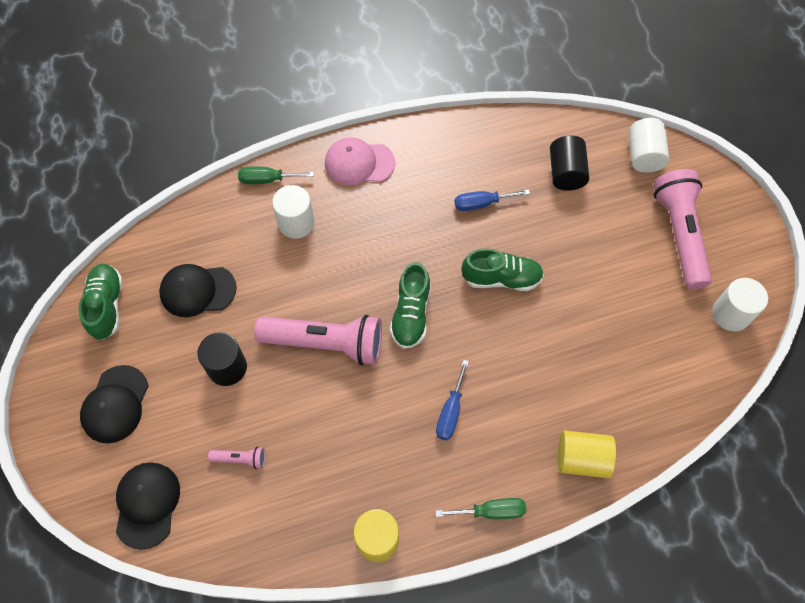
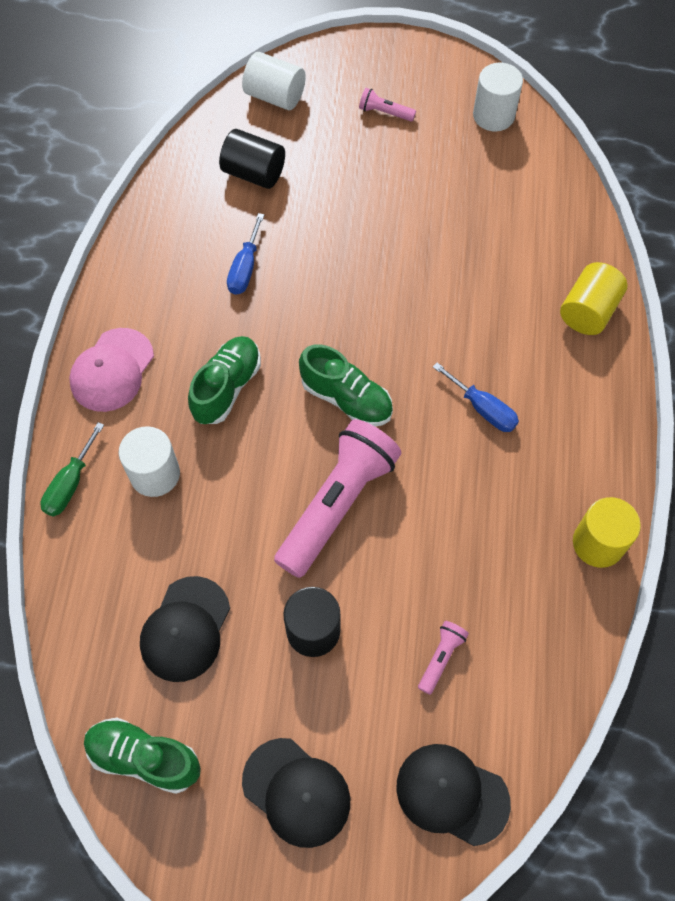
camera: 65 degrees left, 0 degrees up
green screwdriver [435,498,526,519] -> none
green shoe [462,248,544,291] -> green shoe moved to [188,336,261,424]
pink flashlight [653,169,712,289] -> pink flashlight [359,88,416,121], size x0.42

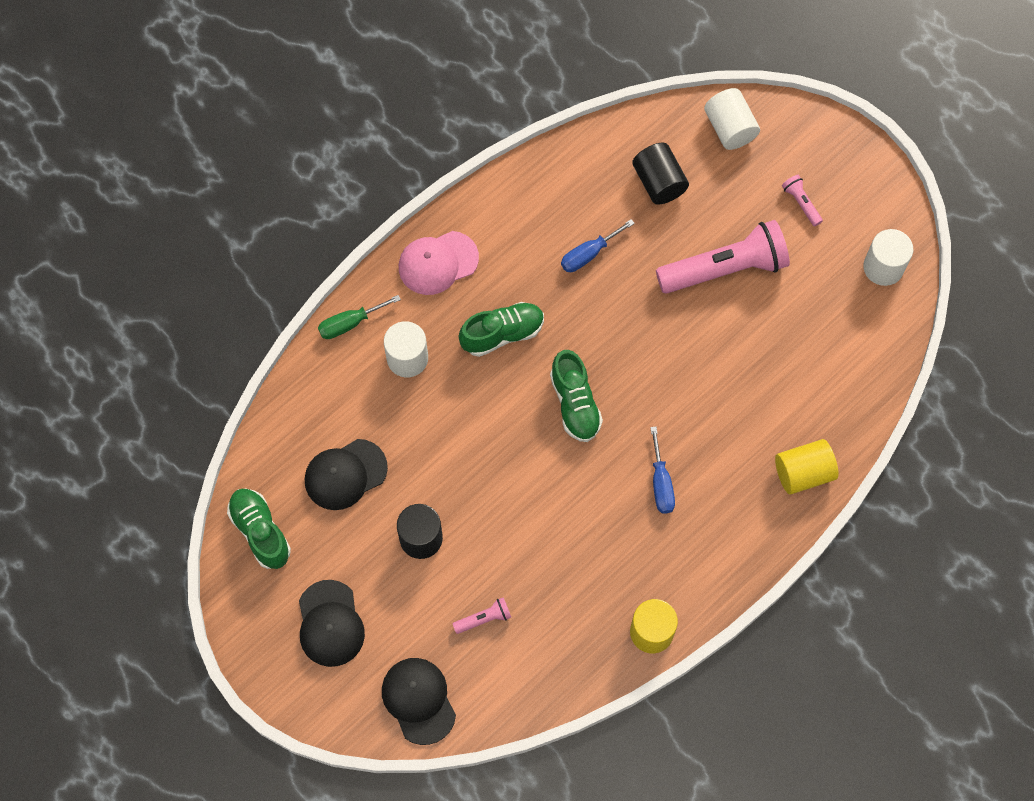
camera: 40 degrees right, 5 degrees up
pink flashlight [274,419,401,578] -> pink flashlight moved to [656,220,790,294]

